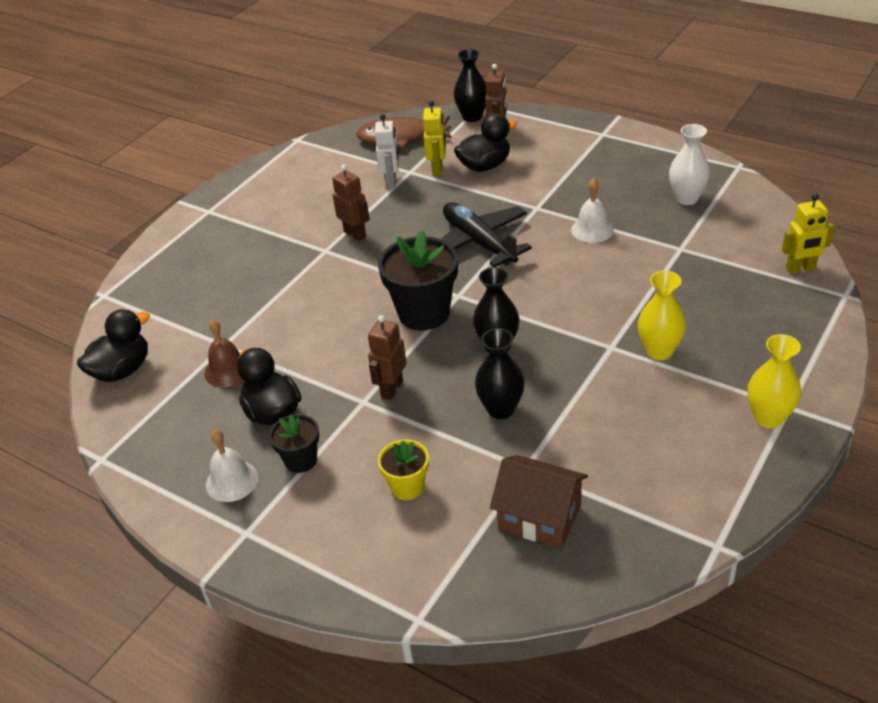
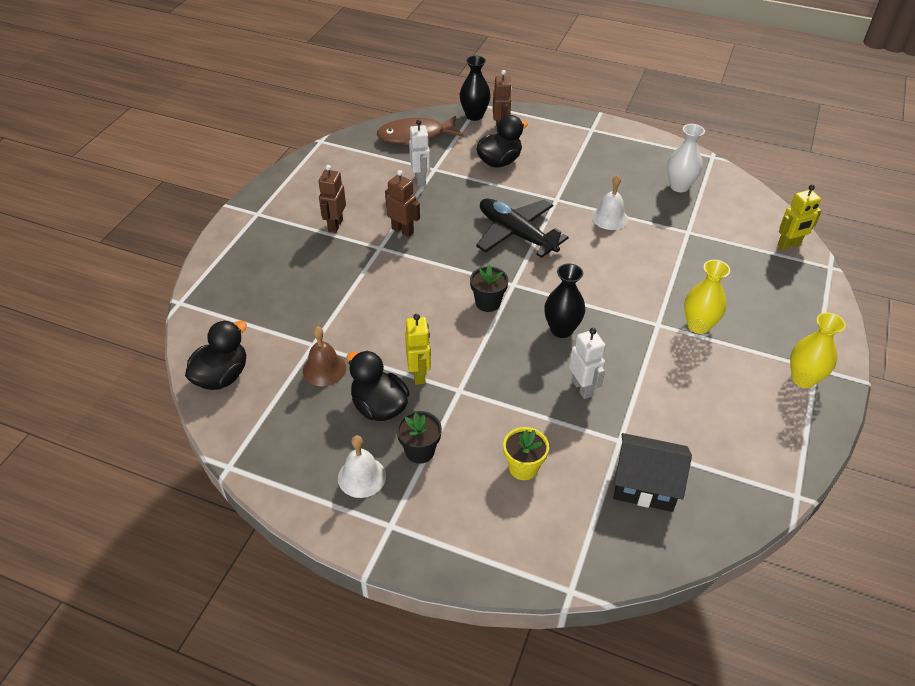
camera: 15 degrees left, 5 degrees up
brown robot [368,315,407,400] -> brown robot moved to [319,165,346,233]
black flower pot [378,230,458,331] -> black flower pot [470,265,508,312], size x0.55
yellow robot [423,100,446,175] -> yellow robot moved to [405,314,431,385]
black vase [475,328,525,419] -> white robot [569,328,605,399]
brown house [490,455,588,549] -> black house [614,433,692,512]

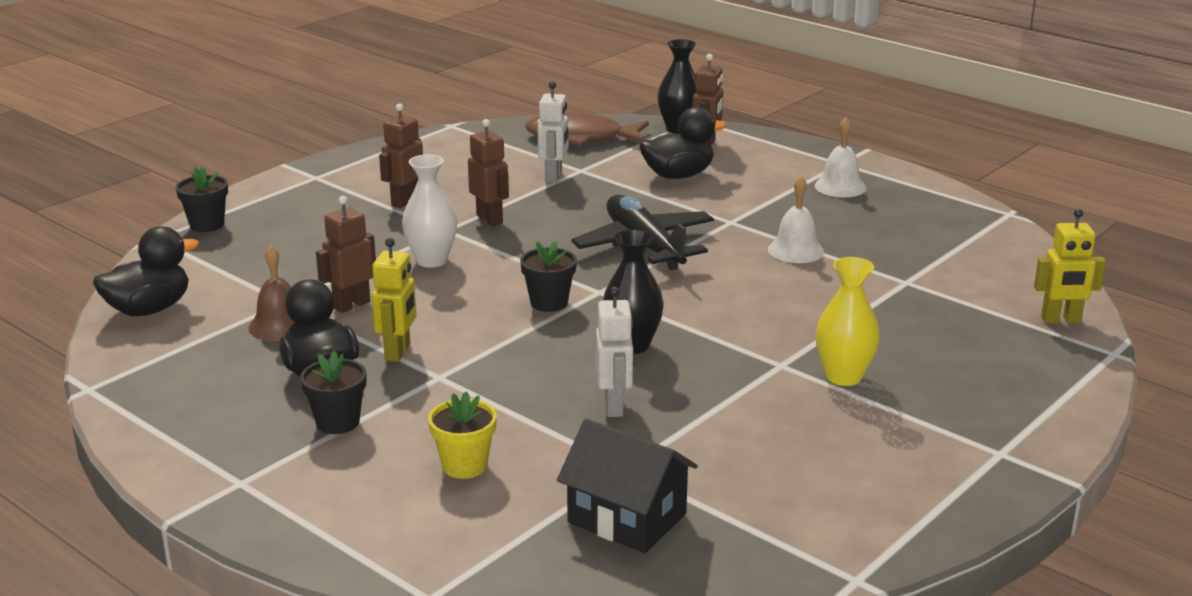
camera: 20 degrees right, 20 degrees down
white bell [338,435,386,498] -> white bell moved to [815,117,866,197]
white vase [667,124,705,192] -> white vase moved to [402,154,457,268]
yellow vase [790,312,846,388] -> none
none -> black flower pot [176,167,228,232]
none -> brown robot [316,196,376,313]

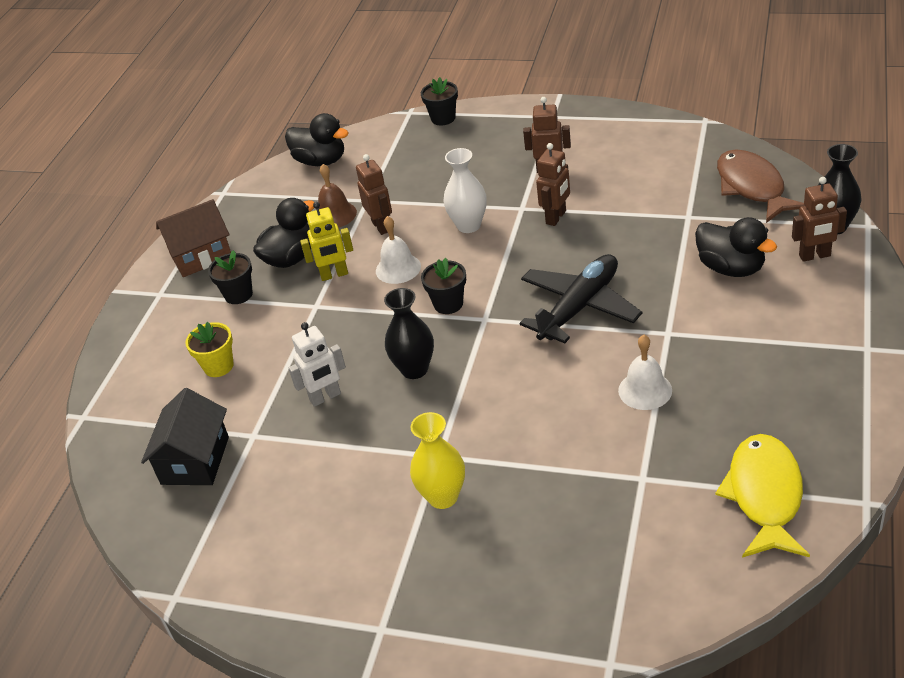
camera: 70 degrees right, 15 degrees up
brown robot [316,196,376,313] -> brown robot turned 45 degrees clockwise [356,154,392,235]
white robot [538,81,568,183] -> none
white bell [815,117,866,197] -> white bell moved to [376,216,421,284]
yellow robot [1034,209,1106,323] -> none
none -> brown house [156,199,231,277]
none -> yellow fish [715,434,810,558]

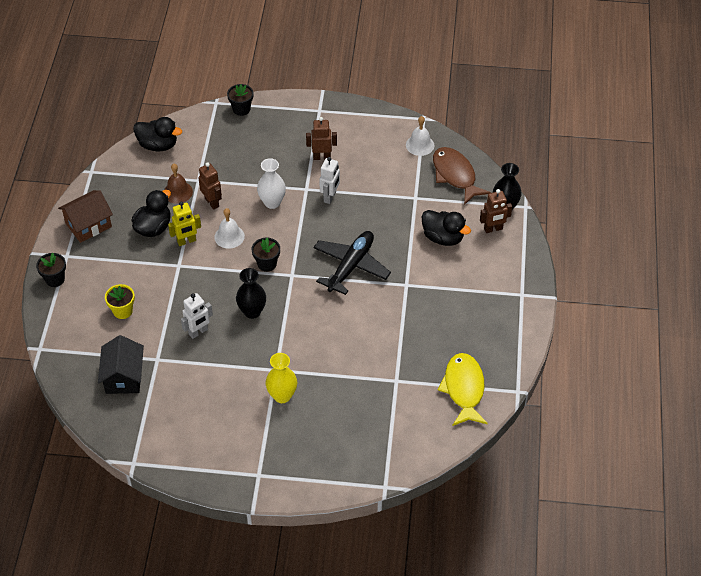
camera: 15 degrees left, 10 degrees up
black flower pot [208,250,253,304] -> black flower pot moved to [36,253,66,287]
brown robot [536,143,570,226] -> white robot [319,157,340,204]
white bell [618,335,672,410] -> white bell moved to [406,116,434,156]

